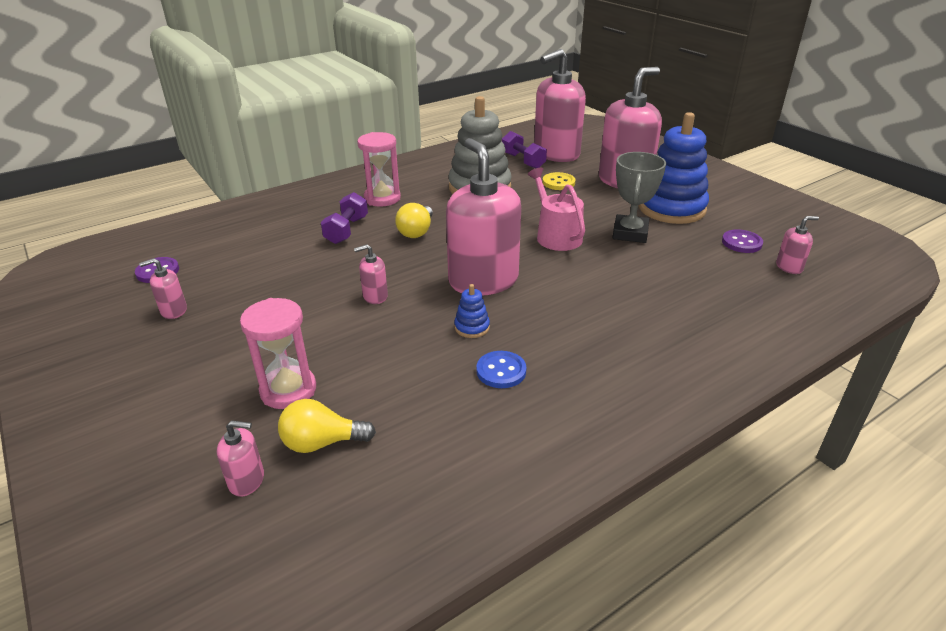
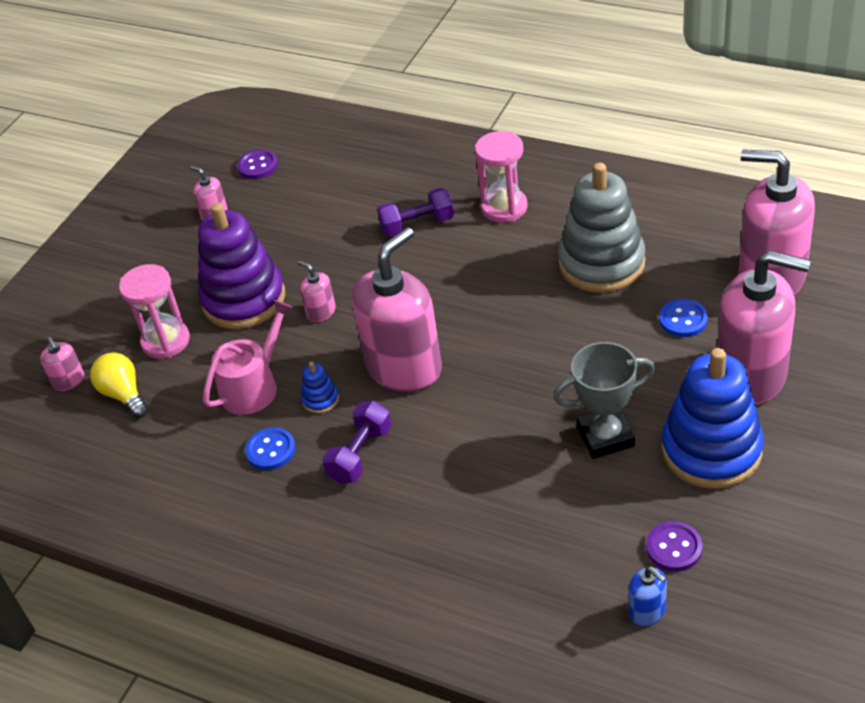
camera: 65 degrees right, 10 degrees up
yellow light bulb [395,203,433,238] -> none
purple dumbbell [502,131,547,169] -> purple dumbbell moved to [322,401,392,484]
pink watering can [528,168,585,251] -> pink watering can moved to [203,300,294,415]
yellow button [543,172,576,190] -> blue button [659,299,708,337]
pink soap dispenser [776,216,819,274] -> blue soap dispenser [629,567,667,626]
none -> purple stacking toy [198,203,285,329]

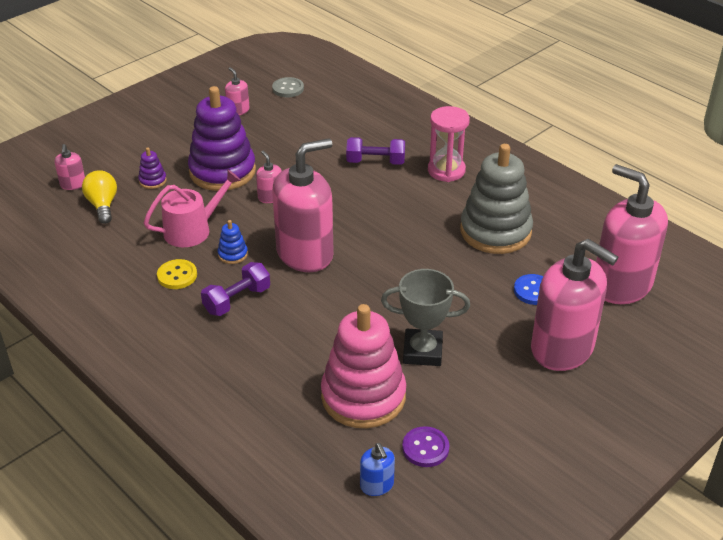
camera: 15 degrees right, 5 degrees down
pink hourglass [119,264,190,359] -> purple stacking toy [138,147,167,189]
purple button [237,150,278,179] -> grey button [272,77,304,97]
blue button [245,427,296,470] -> yellow button [157,259,197,289]
blue stacking toy [661,348,764,489] -> none
none -> pink stacking toy [321,304,406,428]

